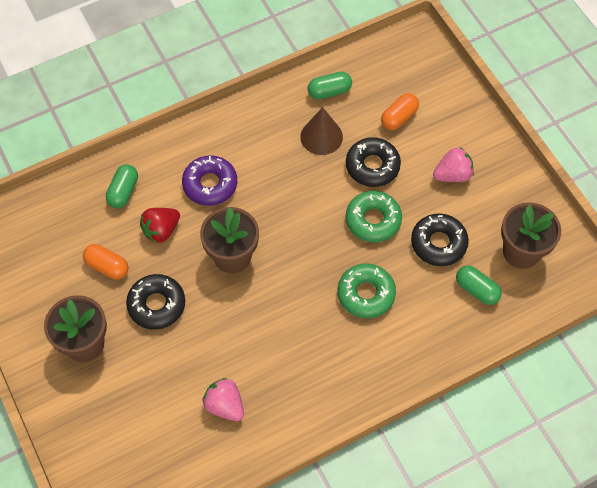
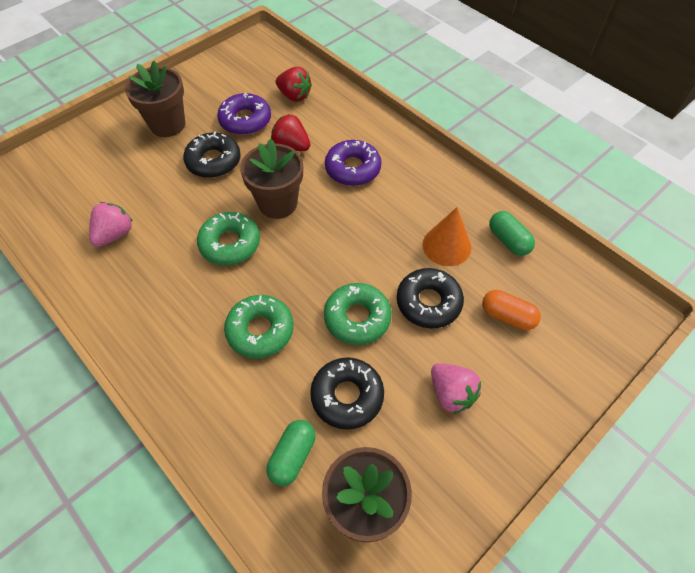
camera: 75 degrees right, 5 degrees down
orange capsule [83,244,129,279] -> purple donut [217,93,271,135]
green capsule [106,164,138,208] -> none
brown cone [300,107,343,155] -> orange cone [422,207,471,266]
none -> green donut [197,212,260,266]
none -> red strawberry [275,67,312,102]

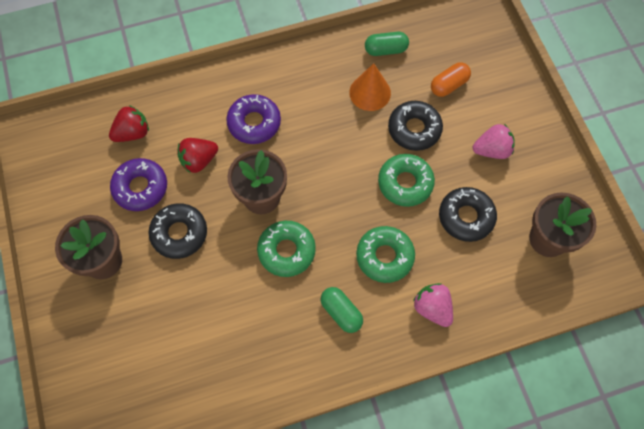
camera: 65 degrees left, 10 degrees up
pink strawberry [89,202,133,247] -> pink strawberry moved to [413,283,453,327]
green capsule [266,420,316,486] -> green capsule moved to [321,287,363,333]

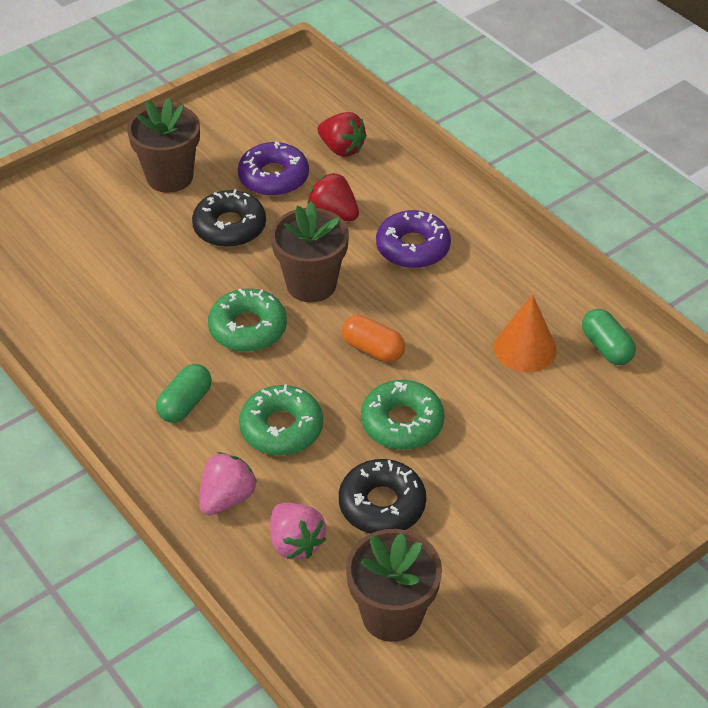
camera: 70 degrees right, 20 degrees down
black donut [388,101,443,151] -> none
orange capsule [431,62,471,97] -> orange capsule moved to [342,315,405,362]
pink strawberry [473,124,515,159] -> pink strawberry moved to [270,503,326,559]

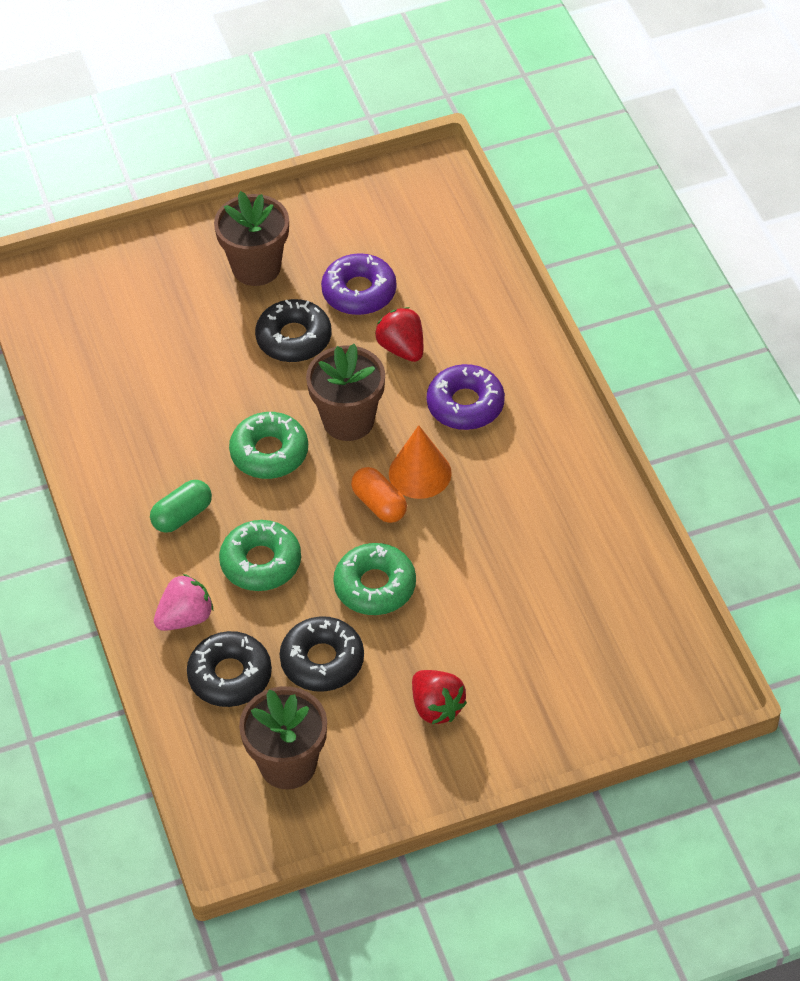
camera: 20 degrees right, 5 degrees up
pink strawberry [270,503,326,559] -> black donut [187,631,272,707]
red strawberry [317,112,367,157] -> red strawberry moved to [412,670,467,724]
orange cone [494,295,557,372] -> orange cone moved to [389,425,452,499]
green capsule [582,309,636,365] -> none

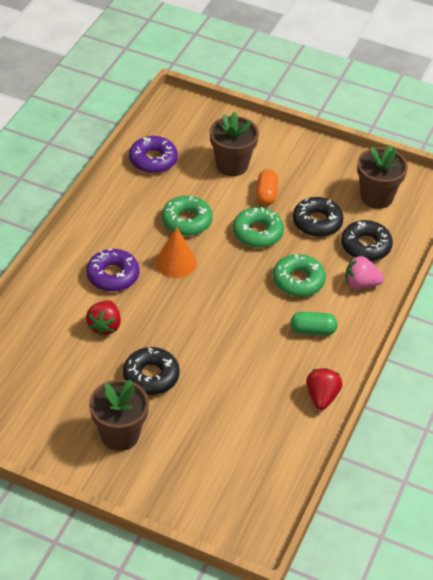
camera: 140 degrees left, 5 degrees down
green donut [229,412,308,479] -> green donut moved to [162,195,213,236]
brown flower pot [306,344,385,441] -> brown flower pot moved to [210,112,259,176]
purple donut [321,253,397,315] -> purple donut moved to [129,136,178,173]
orange capsule [351,467,407,523] -> orange capsule moved to [256,169,278,205]
red strawberry [412,670,467,724] -> red strawberry moved to [306,368,343,410]

